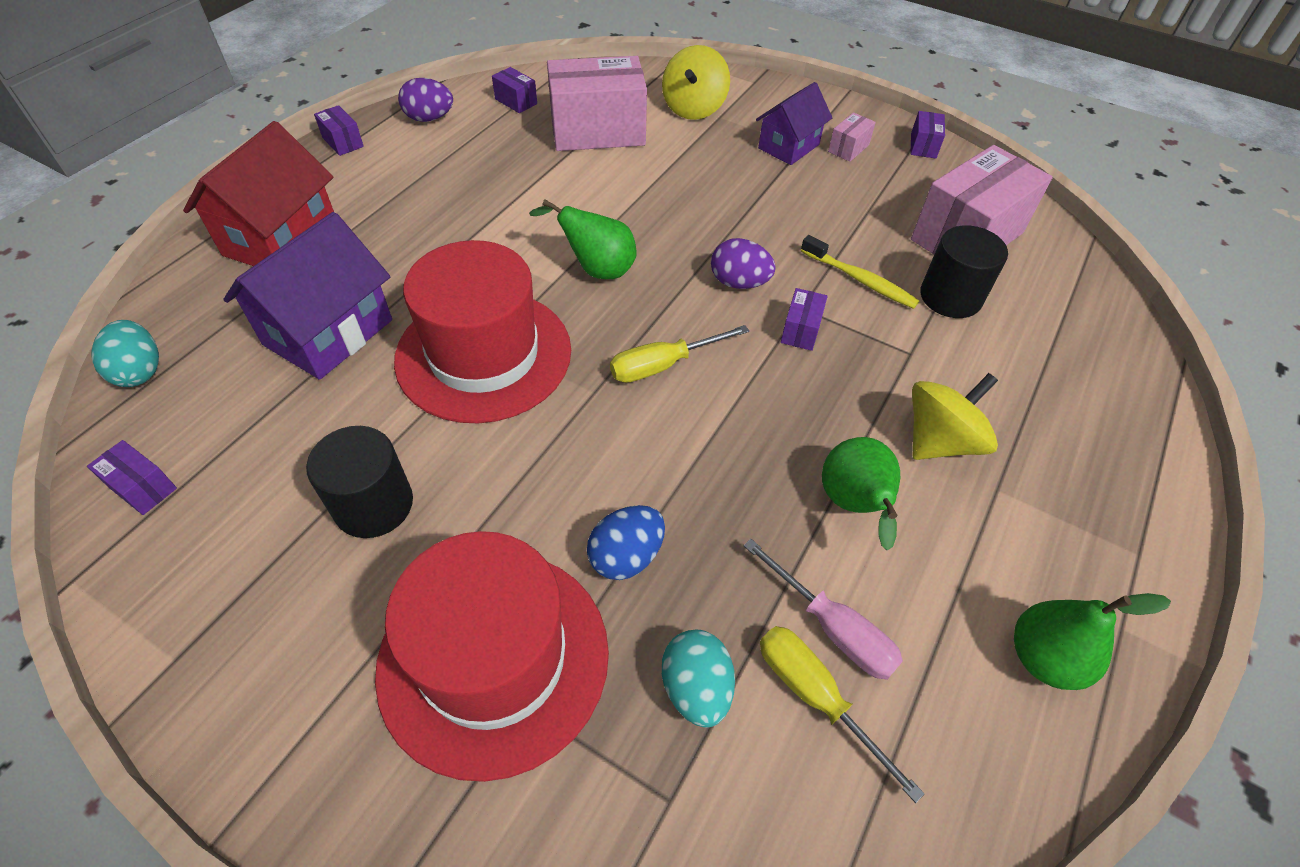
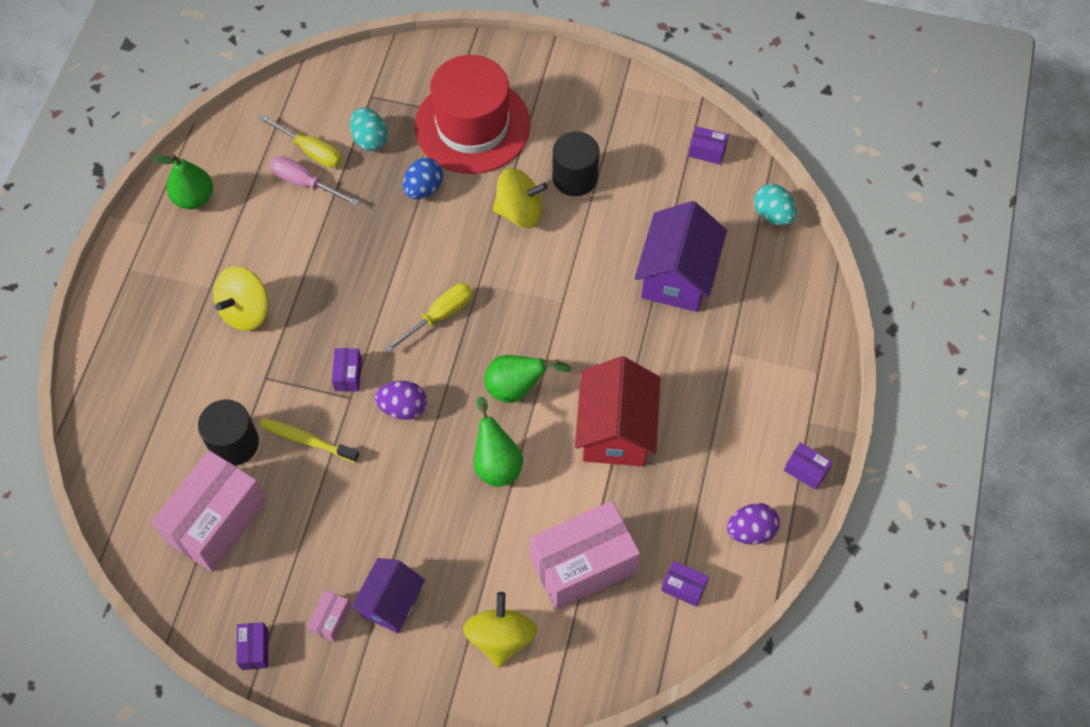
camera: 165 degrees right, 10 degrees up
red house [183,121,334,266] -> red house moved to [575,356,660,466]
red hat [394,240,571,423] -> none
green pear [822,437,900,550] -> green pear moved to [474,397,523,487]
none -> yellow spinning top [493,168,548,228]

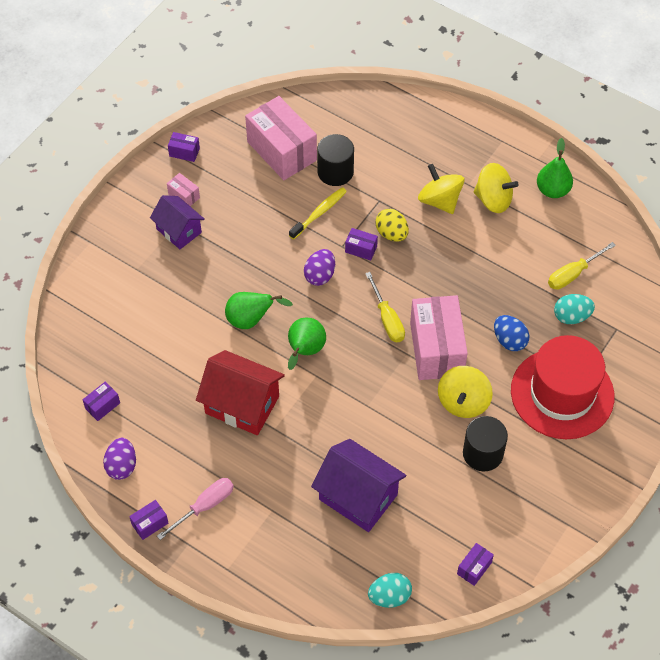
camera: 110 degrees right, 5 degrees down
pink screwdriver [270,156,360,206] -> pink screwdriver moved to [157,478,234,540]
yellow spinning top [463,592,537,668] -> yellow spinning top moved to [473,163,519,213]
pink box [530,501,640,610] -> pink box moved to [410,295,468,380]
none -> yellow egg [375,209,409,242]

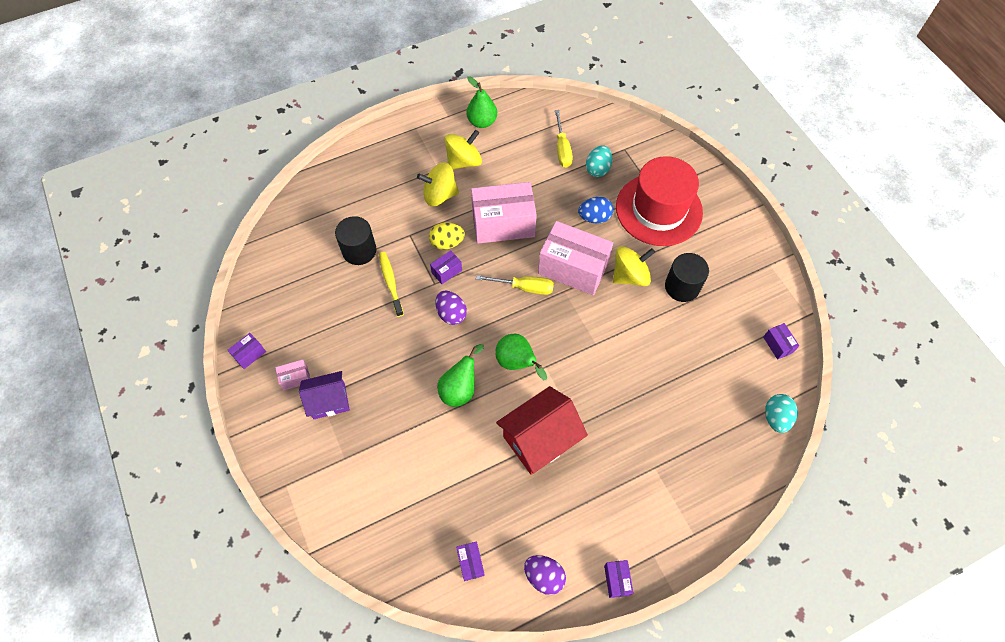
camera: 60 degrees left, 5 degrees up
pink screwdriver [157,478,234,540] -> none
pink box [245,96,317,180] -> pink box moved to [471,182,537,244]
purple house [311,439,406,532] -> none
yellow spinning top [438,366,493,418] -> yellow spinning top turned 75 degrees counterclockwise [613,246,655,286]

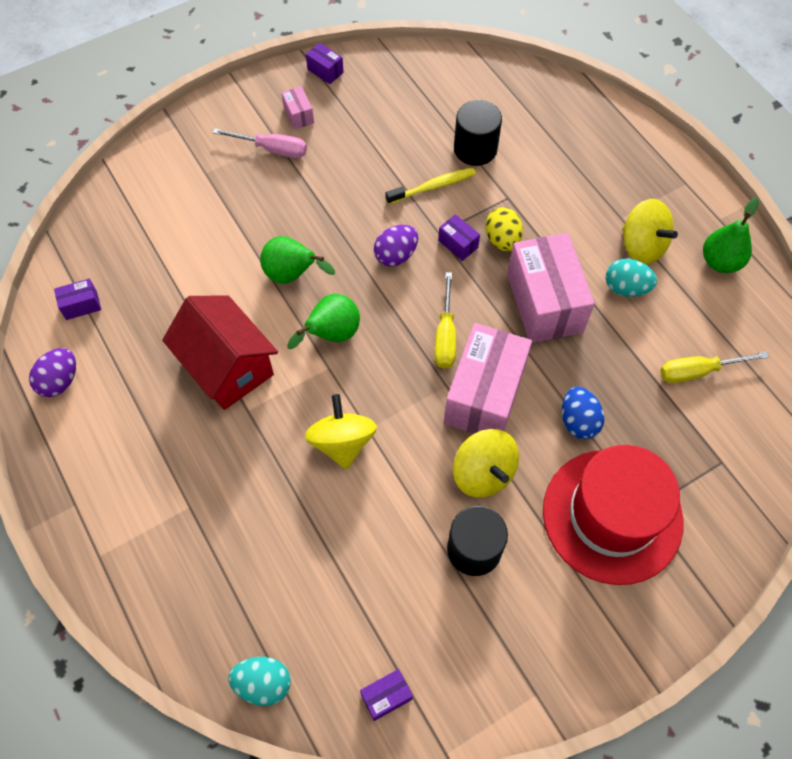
camera: 85 degrees right, 0 degrees up
purple house [299,371,350,419] -> pink screwdriver [212,128,307,158]
yellow spinning top [417,162,459,206] -> yellow spinning top moved to [305,394,377,470]
turquoise egg [586,145,612,177] -> turquoise egg moved to [606,259,657,297]
purple box [604,560,633,598] -> none

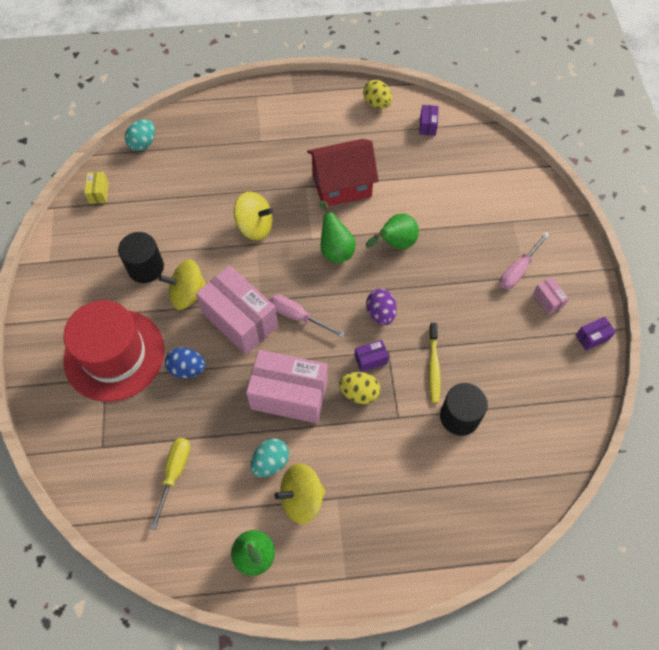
camera: 115 degrees right, 0 degrees up
purple egg [29,348,76,397] -> yellow egg [363,80,392,109]
pink box [281,86,314,130] -> pink box turned 60 degrees clockwise [533,277,569,315]
purple box [360,669,413,721] -> yellow box [84,172,109,204]
yellow screwdriver [435,272,456,369] -> pink screwdriver [270,294,345,338]

